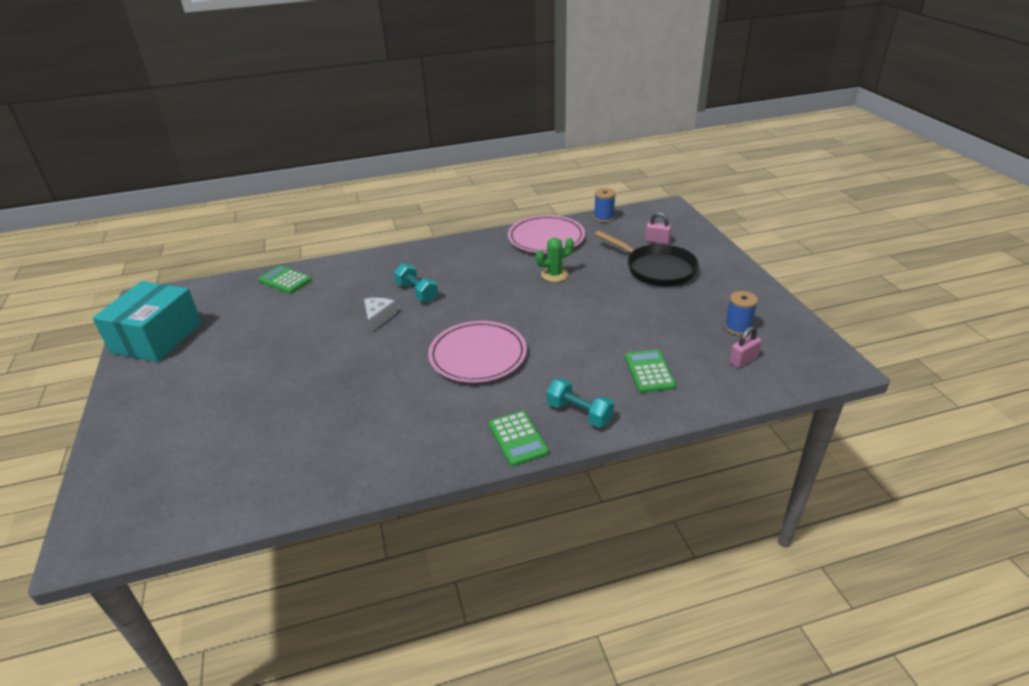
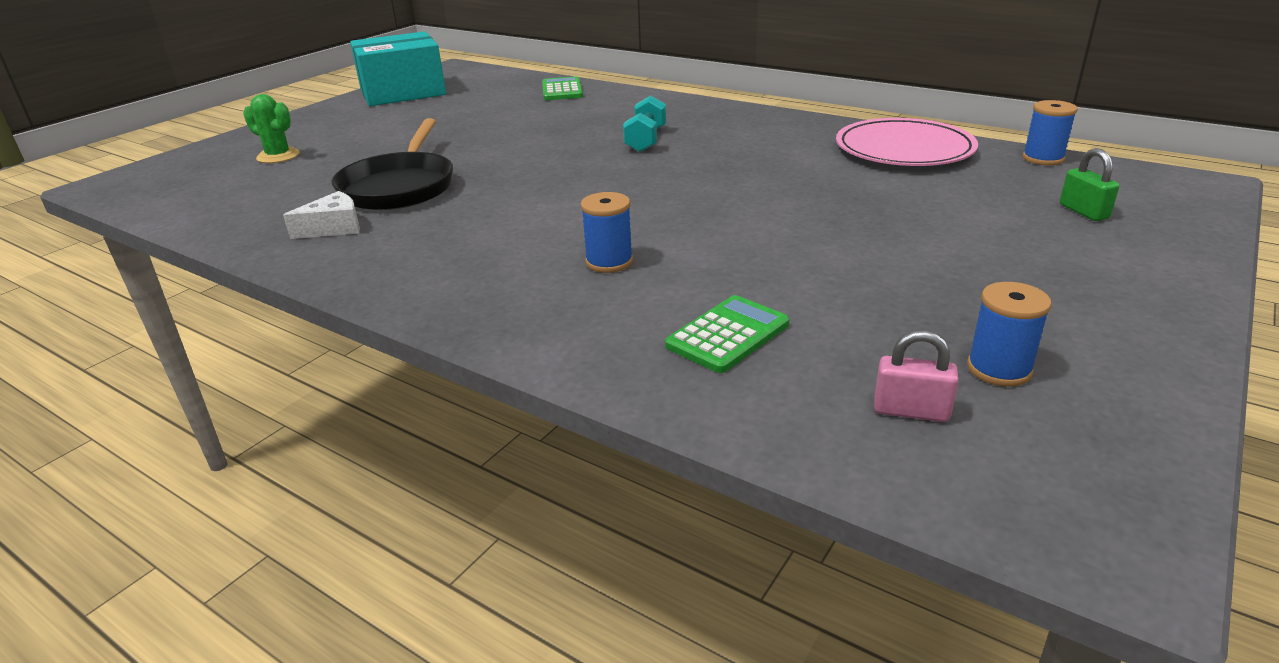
camera: 50 degrees right, 5 degrees down
white cheese [364,298,397,332] -> white cheese moved to [283,191,360,239]
pink plate [428,321,527,383] -> none
green calculator [489,411,549,466] -> none
green cactus [536,238,574,282] -> green cactus moved to [243,94,300,163]
turquoise dumbbell [547,379,614,428] -> none
black pan [595,231,699,287] -> black pan moved to [331,118,453,210]
pink padlock [645,212,672,244] -> green padlock [1060,148,1119,221]
none -> blue spool [581,192,633,273]

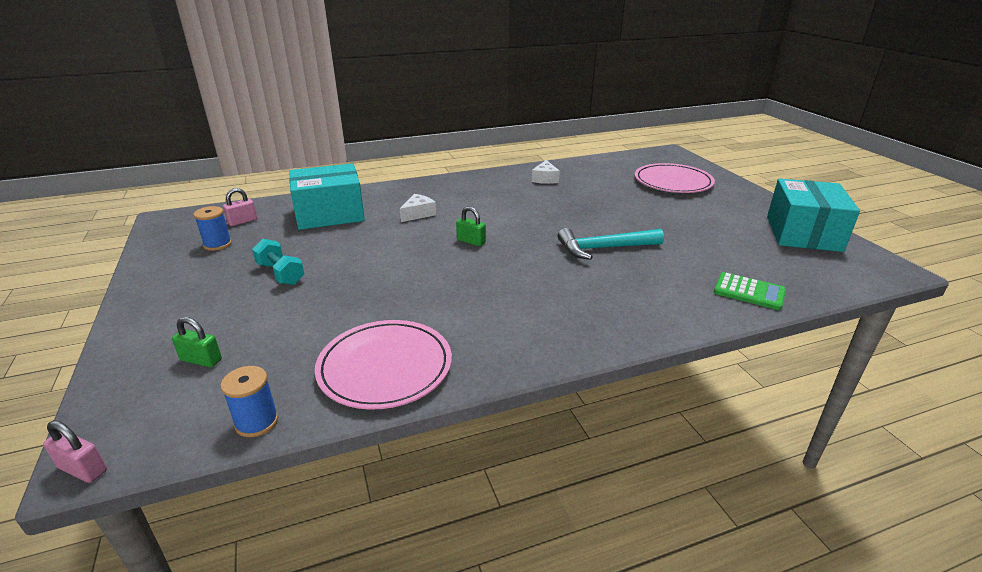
camera: 125 degrees right, 0 degrees up
green cactus [243,94,300,163] -> pink plate [635,163,715,193]
black pan [331,118,453,210] -> none
blue spool [581,192,633,273] -> white cheese [400,194,436,222]
turquoise dumbbell [623,95,666,152] -> turquoise dumbbell moved to [252,239,304,285]
green calculator [665,295,789,373] -> turquoise box [289,163,365,230]
none -> pink padlock [43,420,107,483]
none -> green padlock [456,206,486,246]
none -> turquoise hammer [557,228,664,260]

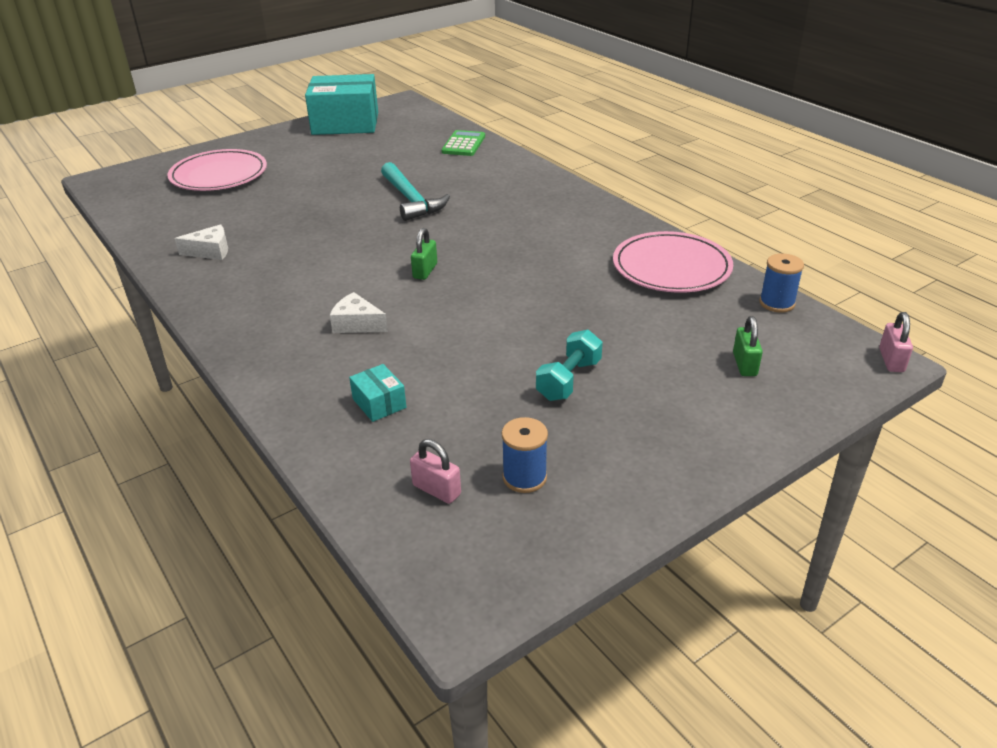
camera: 105 degrees left, 5 degrees up
turquoise box [289,163,365,230] -> turquoise box [349,364,406,422], size x0.42

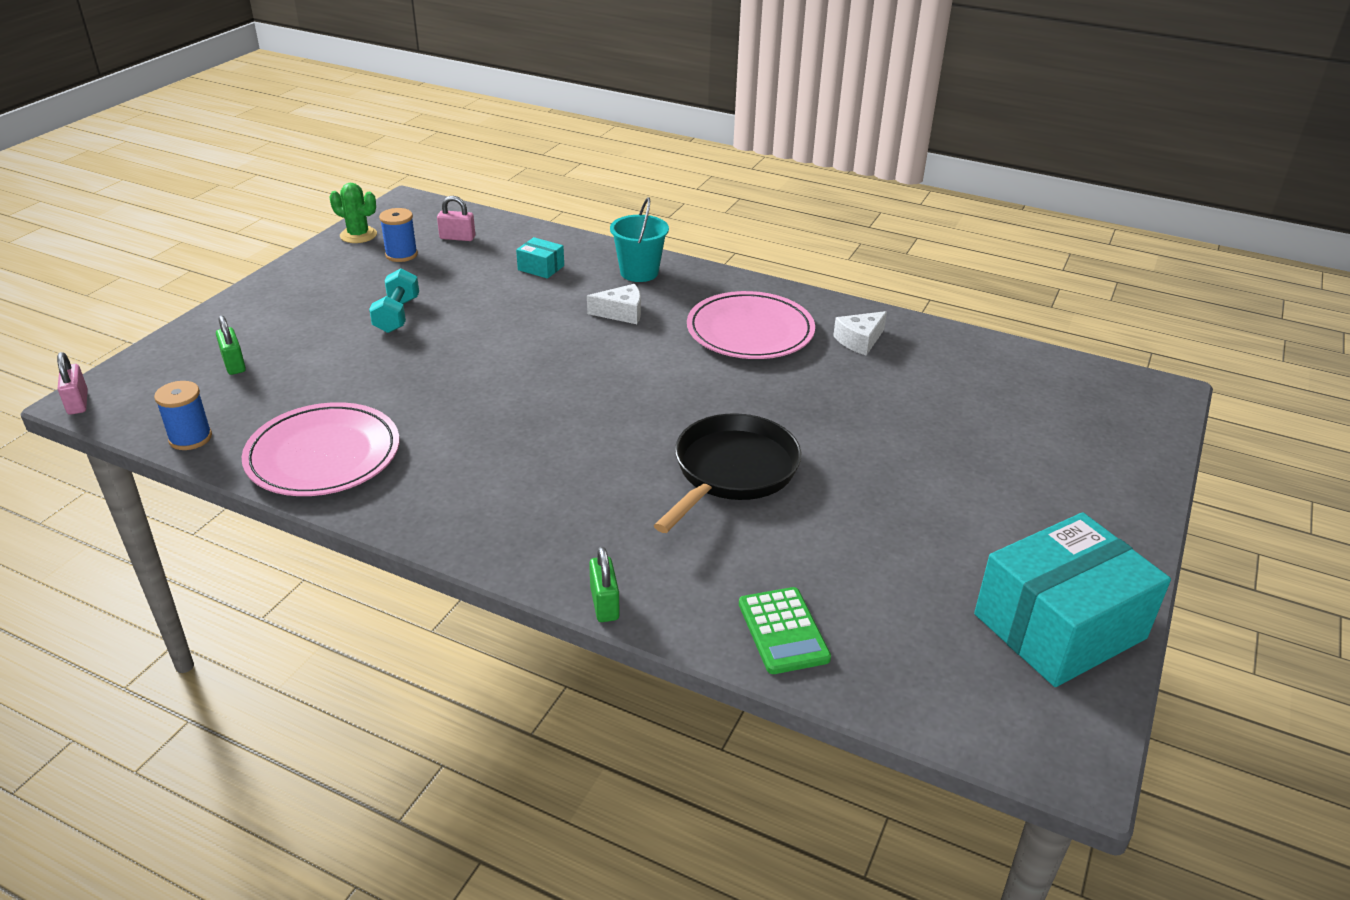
camera: 150 degrees right, 0 degrees up
pink plate [167,149,267,191] -> pink plate moved to [687,291,815,359]
turquoise hammer [381,162,450,221] -> black pan [653,413,801,533]
green padlock [411,228,437,280] -> green padlock moved to [589,547,620,622]
none -> green cactus [329,183,377,243]
none -> turquoise bucket [610,197,669,282]

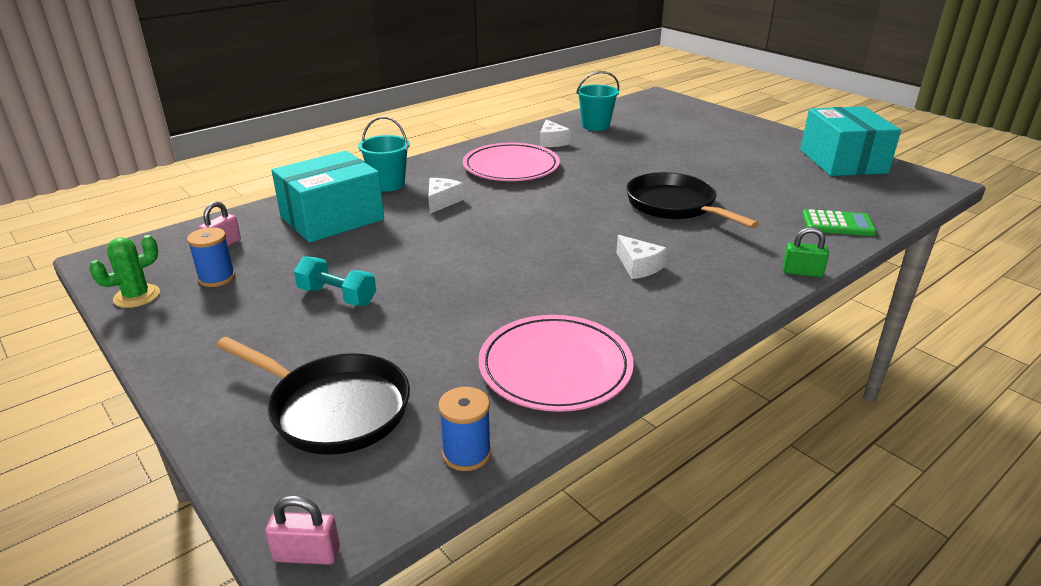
camera: 65 degrees left, 5 degrees down
green padlock [216,316,246,375] -> black pan [216,337,410,455]
turquoise box [516,237,564,279] -> turquoise box [271,151,384,242], size x2.38
none -> turquoise bucket [576,71,619,131]
none -> white cheese [616,235,667,279]

